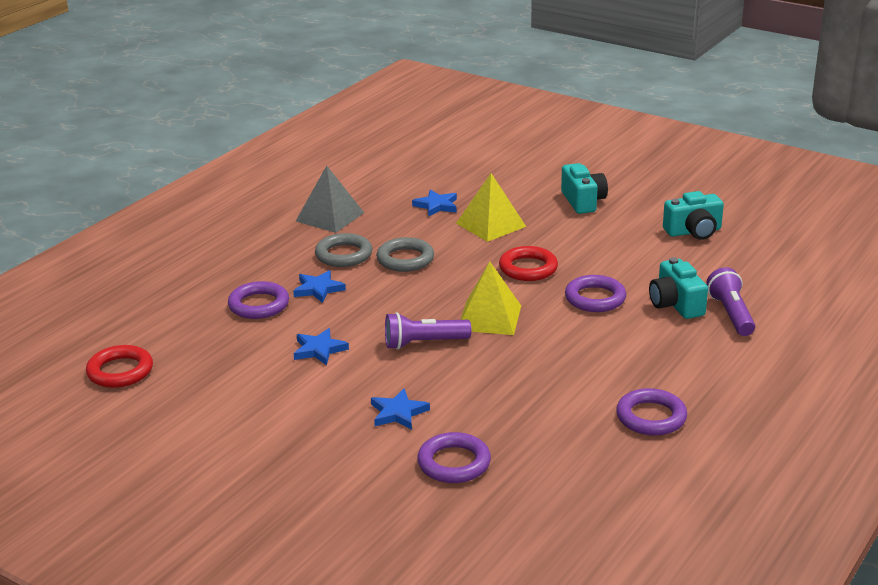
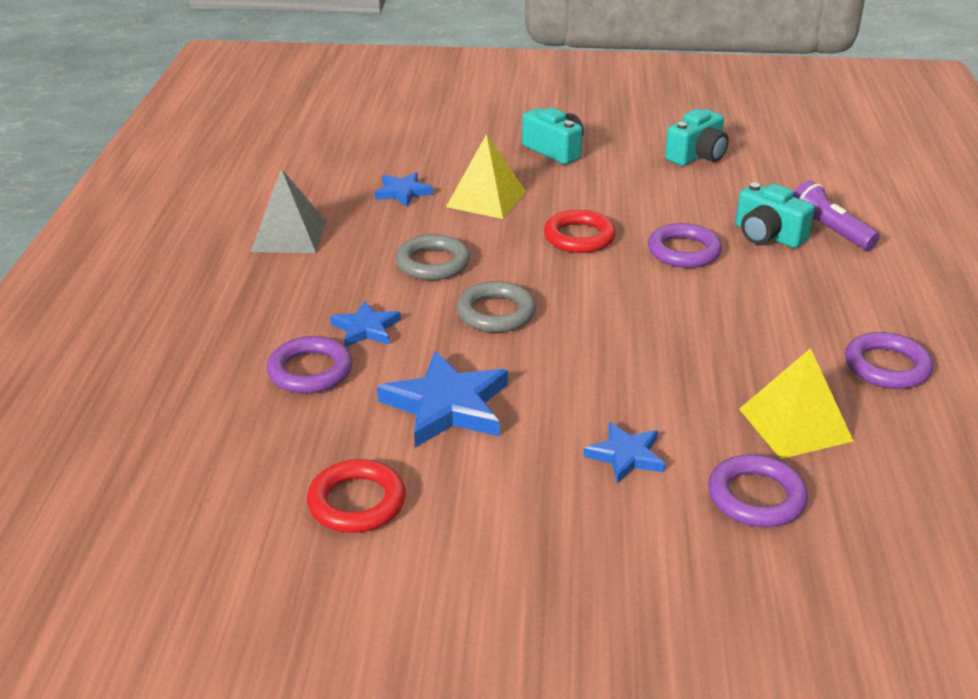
camera: 30 degrees left, 5 degrees up
red ring [86,345,153,388] -> red ring moved to [307,459,406,533]
blue star [294,328,349,365] -> blue star [377,351,508,447], size x1.74
grey ring [315,233,372,267] -> grey ring moved to [456,281,536,332]
purple flashlight [385,312,472,350] -> none
yellow pyramid [461,261,521,335] -> yellow pyramid moved to [739,348,853,459]

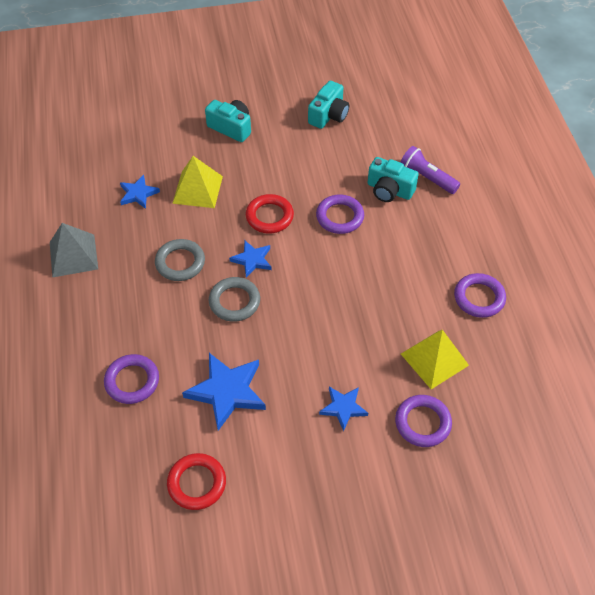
camera: 15 degrees left, 20 degrees up
blue star [330,301,401,347] -> blue star moved to [229,241,271,278]

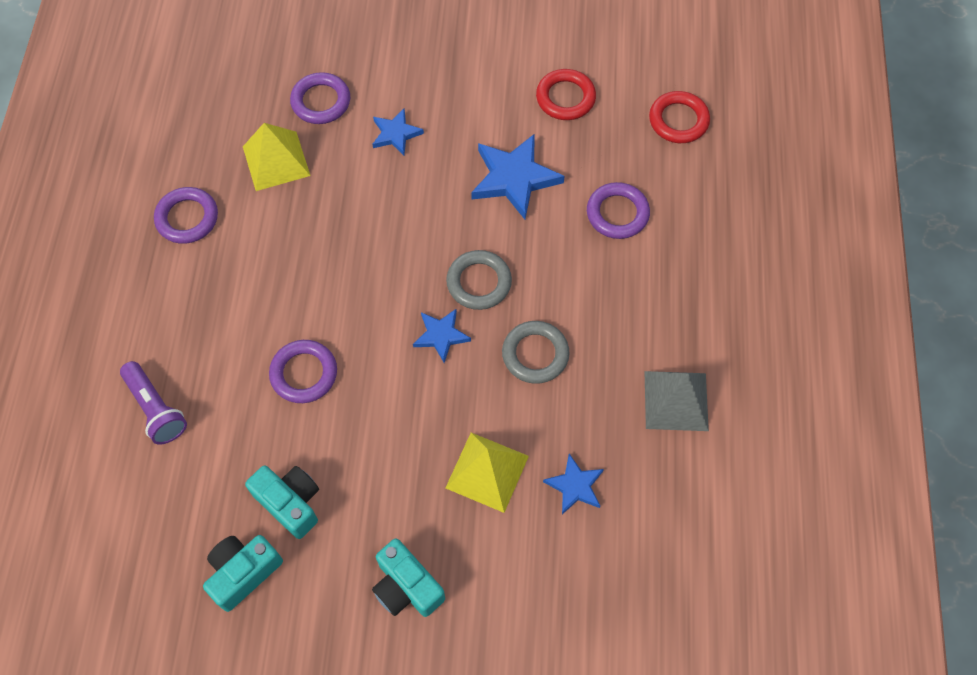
camera: 165 degrees left, 10 degrees up
red ring [246,194,294,234] -> red ring moved to [649,91,710,143]
turquoise camera [368,157,419,202] -> turquoise camera moved to [245,465,319,539]

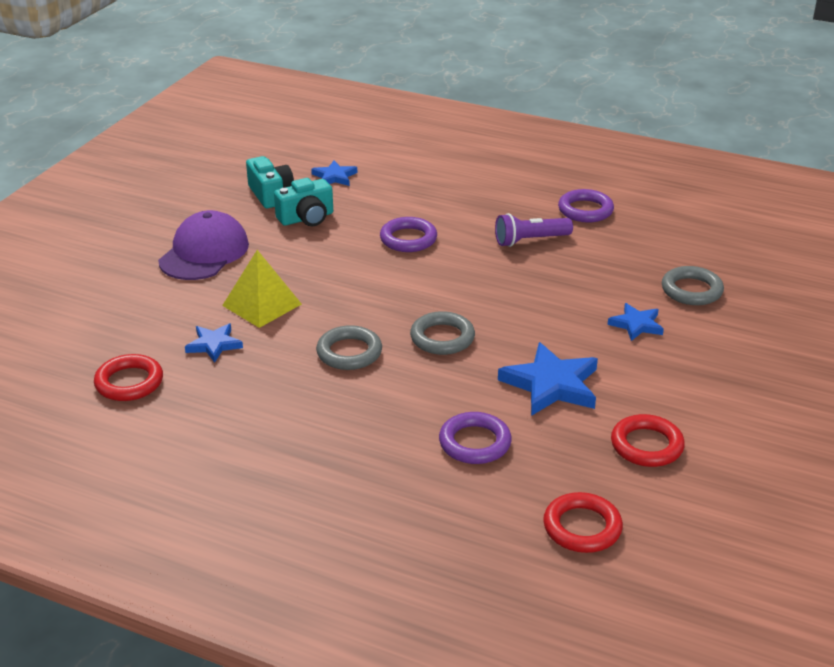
camera: 110 degrees right, 30 degrees down
purple flashlight [120,361,187,445] -> purple flashlight moved to [495,213,573,247]
yellow pyramid [243,123,311,191] -> none
purple ring [290,72,350,124] -> grey ring [662,266,724,305]
turquoise camera [372,539,445,617] -> purple cap [158,210,249,280]
blue star [413,309,471,363] -> blue star moved to [311,160,357,186]
grey pyramid [644,371,709,431] -> none
none -> red ring [94,354,163,401]

